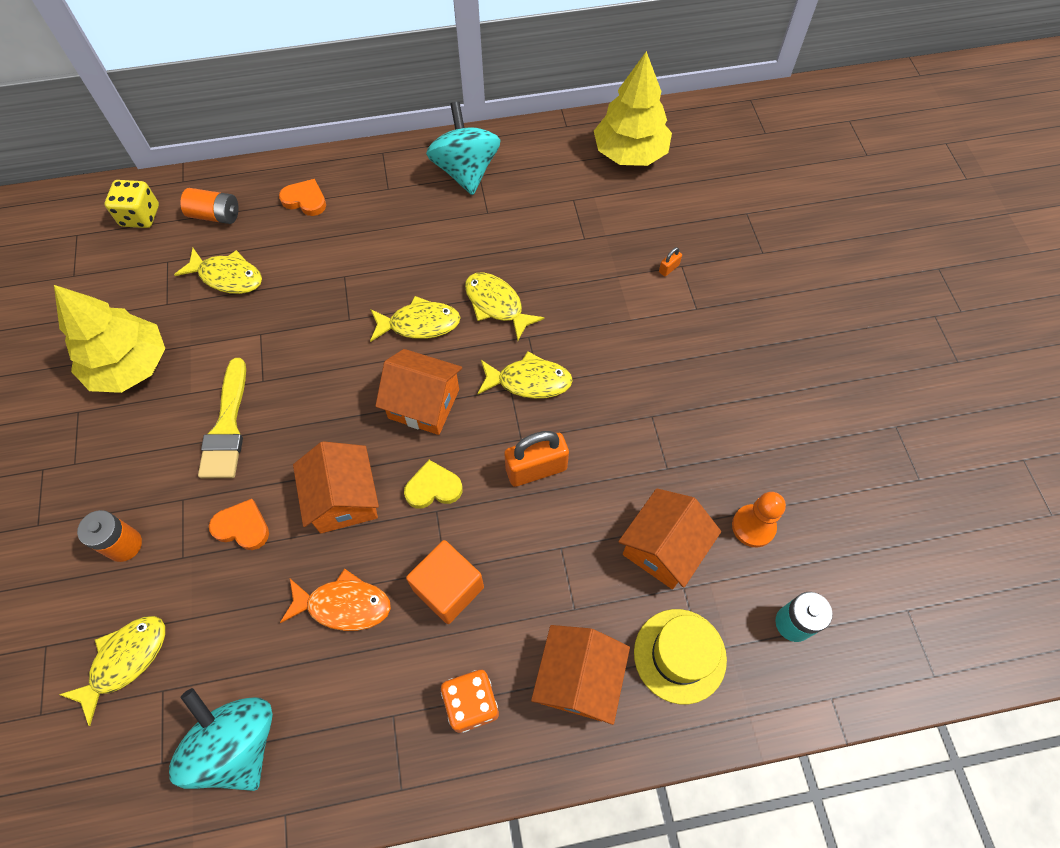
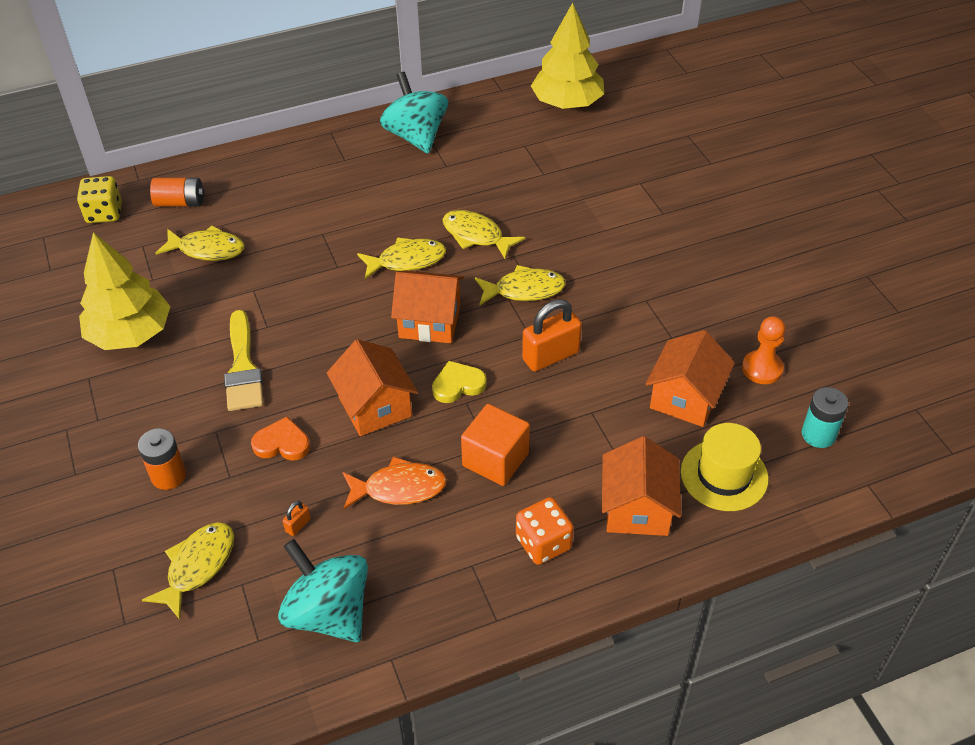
camera: 10 degrees left, 15 degrees down
orange heart [279,179,326,216] -> none
orange padlock [659,247,682,277] -> orange padlock moved to [283,501,311,536]

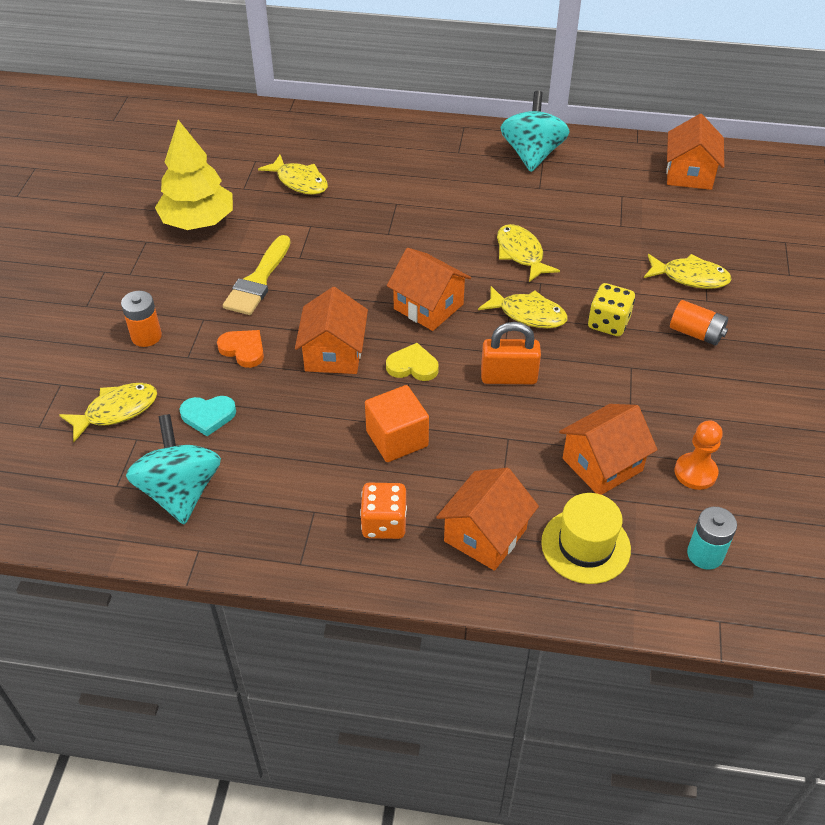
camera: 30 degrees right, 0 degrees up
yellow dice [77,176,122,223] -> yellow dice moved to [588,283,635,336]
orange battery [150,178,204,207] -> orange battery moved to [670,300,728,346]
orange padlock [283,501,311,536] -> turquoise heart [180,396,236,436]
orange fish [343,457,447,509] -> none
yellow fish [357,238,446,279] -> yellow fish moved to [644,254,731,289]
yellow tree [531,3,604,109] -> orange house [666,114,724,190]

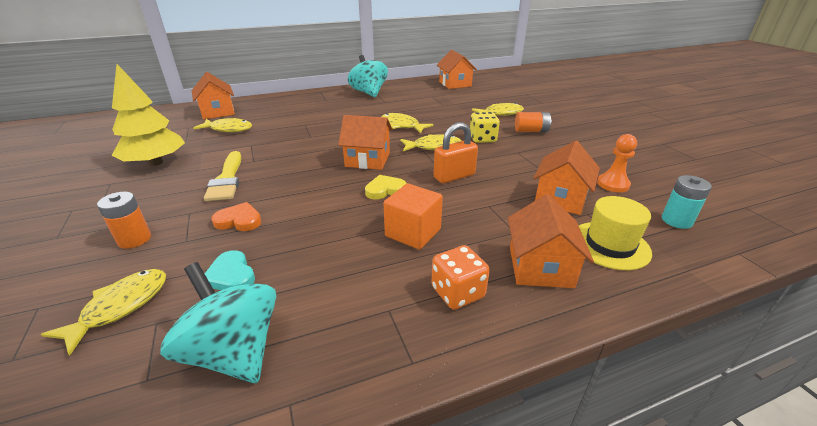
camera: 30 degrees left, 15 degrees down
turquoise heart [180,396,236,436] -> turquoise heart turned 90 degrees clockwise [205,250,255,290]
orange house [295,287,368,374] -> orange house moved to [192,72,235,119]

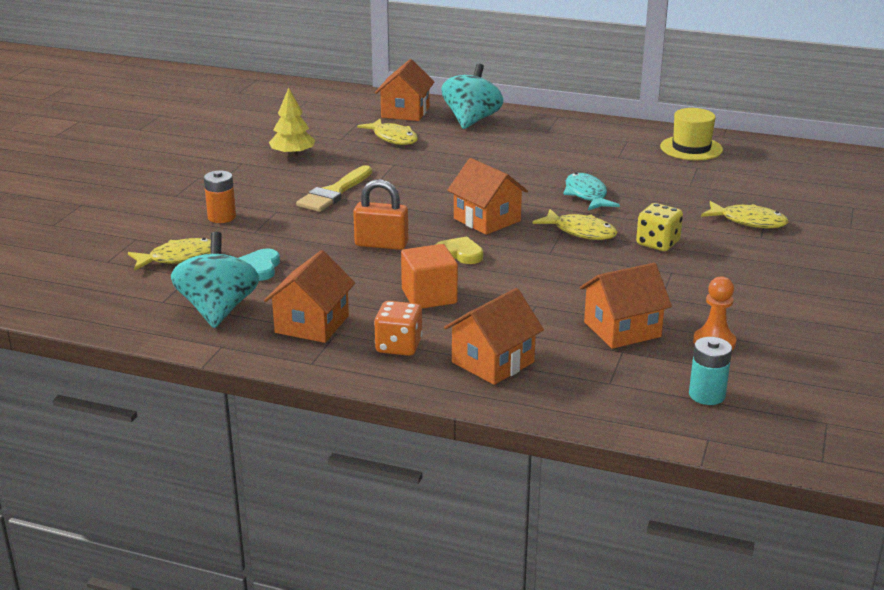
camera: 40 degrees right, 5 degrees down
yellow tree [112,64,185,166] -> yellow tree [269,87,315,157], size x0.65
orange heart [211,202,261,231] -> none
turquoise spinning top [348,55,388,97] -> turquoise spinning top moved to [441,63,503,129]
yellow fish [382,113,434,133] -> turquoise fish [563,173,620,210]
orange padlock [434,122,478,183] -> orange padlock moved to [353,179,408,250]
orange house [437,50,477,89] -> orange house moved to [264,250,355,343]
orange battery [515,112,552,132] -> none
yellow hat [579,196,652,270] -> yellow hat moved to [660,108,723,160]

